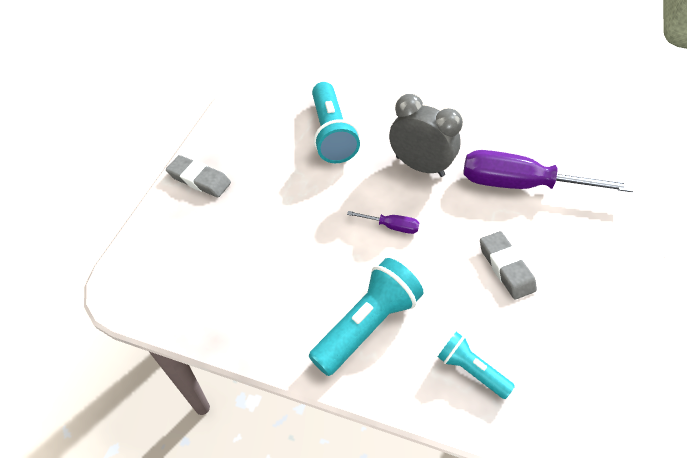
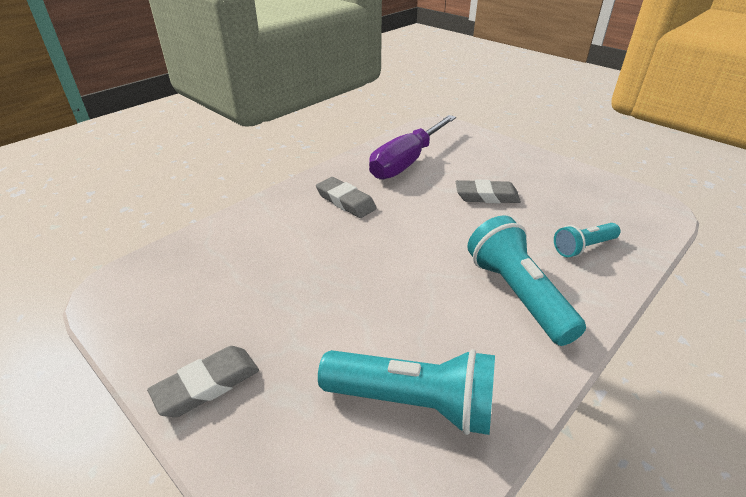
camera: 65 degrees left, 15 degrees down
turquoise flashlight [312,82,360,163] -> turquoise flashlight moved to [318,349,495,435]
purple screwdriver [347,211,419,234] -> none
grey clock [389,94,463,177] -> grey eraser [316,177,377,218]

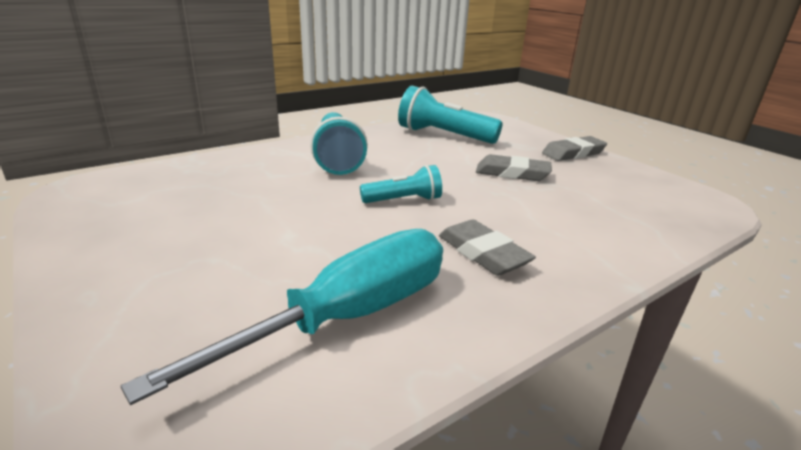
camera: 170 degrees left, 10 degrees down
purple screwdriver [369,115,456,180] -> turquoise screwdriver [121,229,443,405]
grey eraser [456,179,521,203] -> grey eraser moved to [476,154,552,181]
turquoise flashlight [554,223,621,257] -> turquoise flashlight moved to [360,165,442,203]

